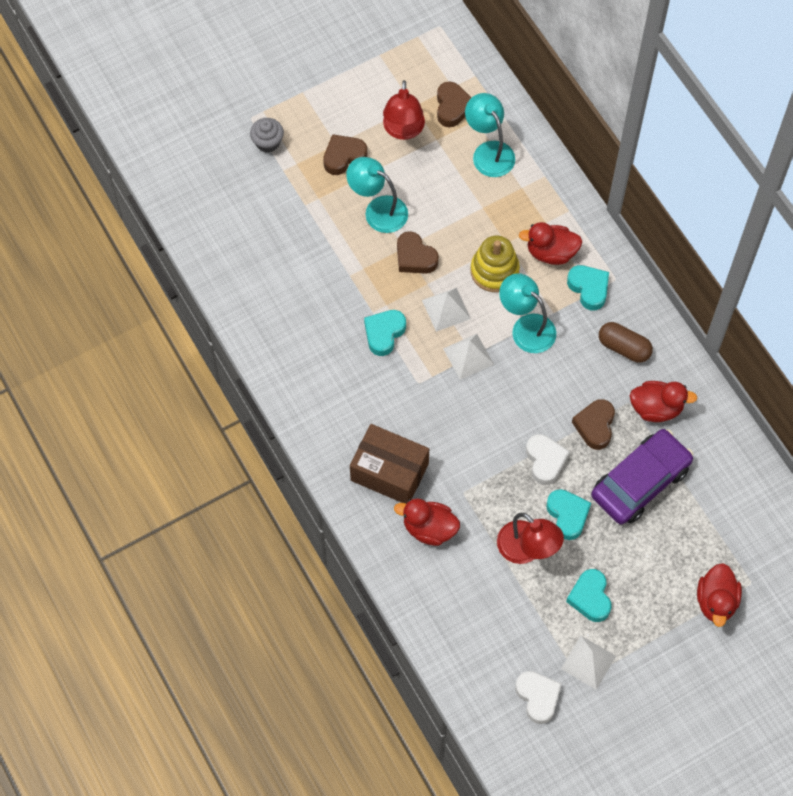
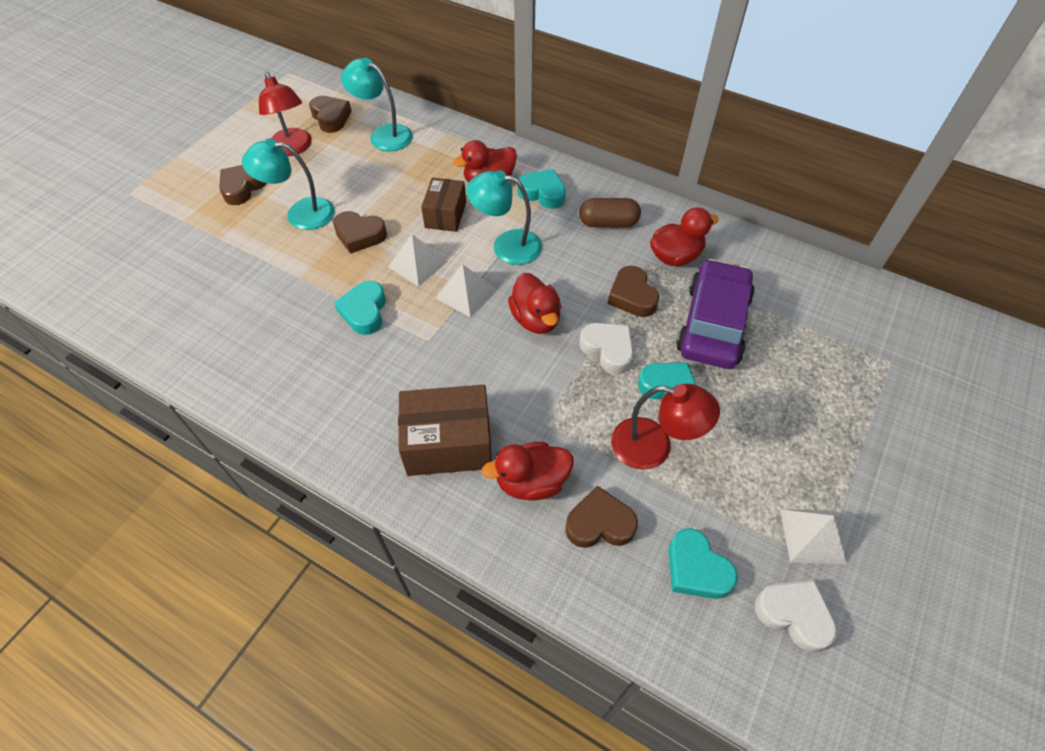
camera: 30 degrees left, 10 degrees down
grey cupcake [250,118,284,153] -> none
yellow stacking toy [471,235,520,292] -> brown box [421,178,466,232]
turquoise heart [566,569,611,622] -> turquoise heart moved to [668,528,738,599]
red duck [697,563,742,627] -> red duck moved to [508,273,561,334]
none -> brown heart [565,486,638,548]

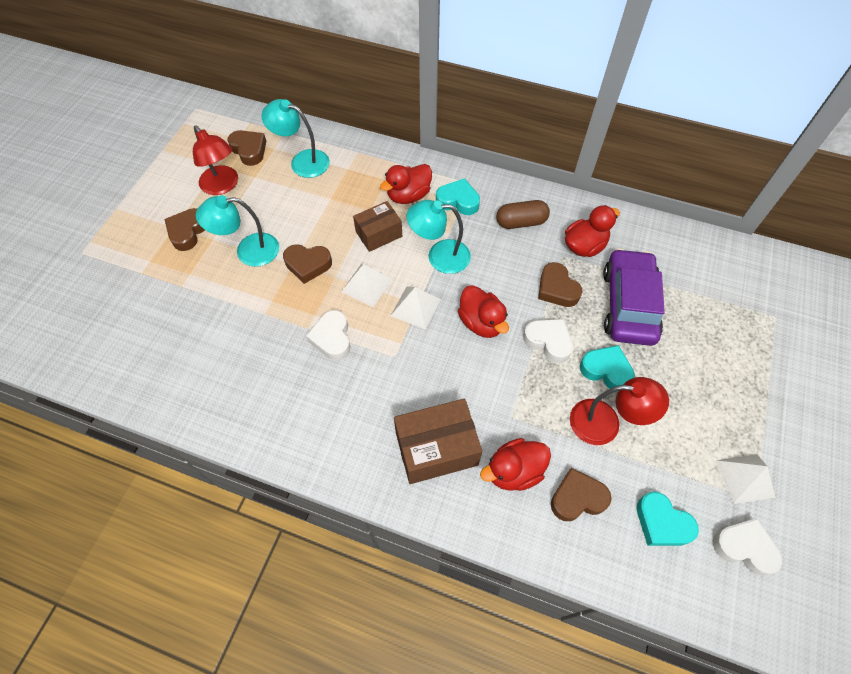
camera: 10 degrees left, 5 degrees up
turquoise heart [334,281,386,335] -> white heart [306,310,350,360]
brown box [421,178,466,232] -> brown box turned 60 degrees clockwise [353,201,402,252]

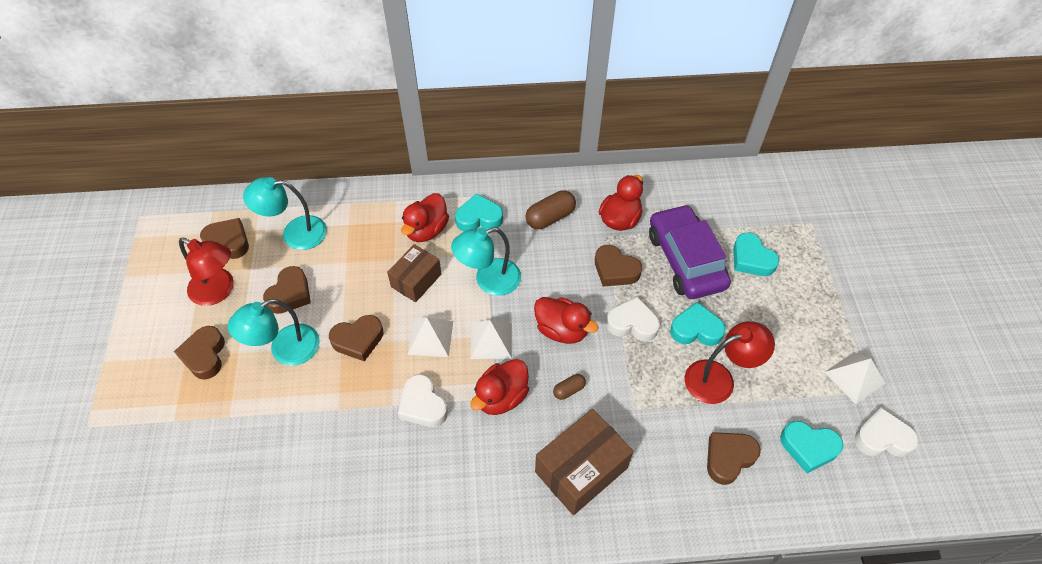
camera: 25 degrees left, 5 degrees down
red duck [480,438,551,491] -> red duck moved to [470,359,529,415]
none -> brown heart [263,266,311,314]
none -> brown capsule [553,374,586,400]
none -> turquoise heart [733,233,779,276]

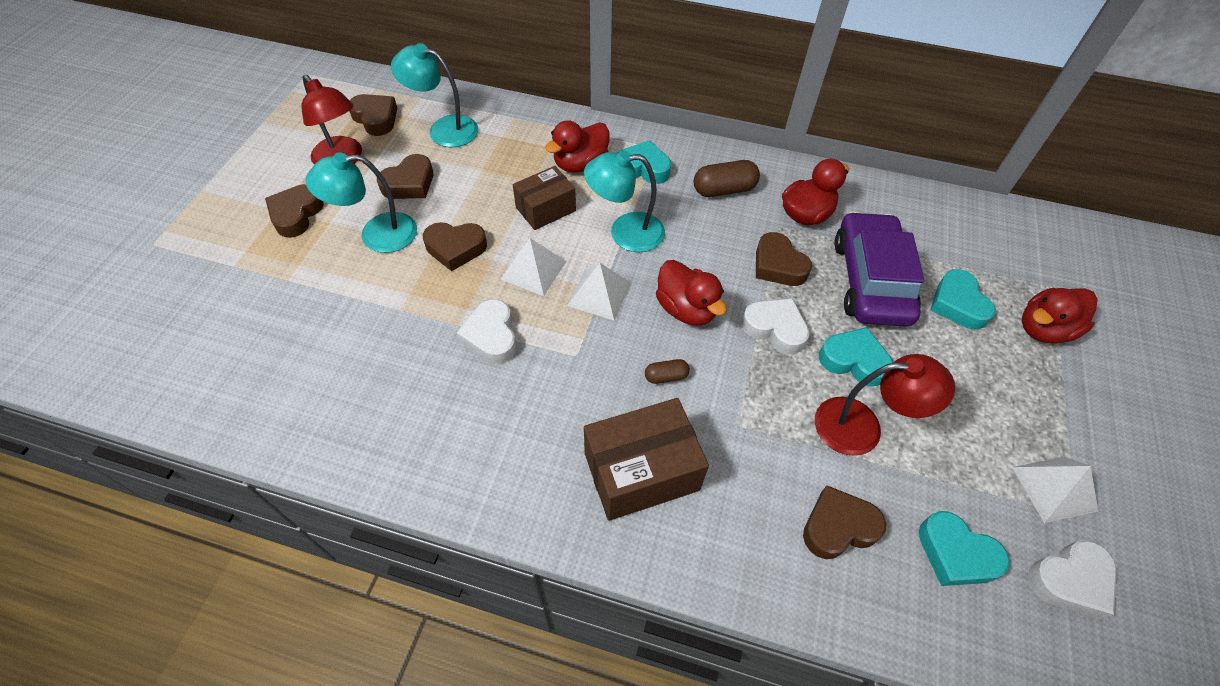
camera: 20 degrees right, 0 degrees up
red duck [470,359,529,415] -> red duck moved to [1022,288,1098,344]
white heart [855,407,919,457] -> white heart turned 135 degrees clockwise [1028,540,1117,619]

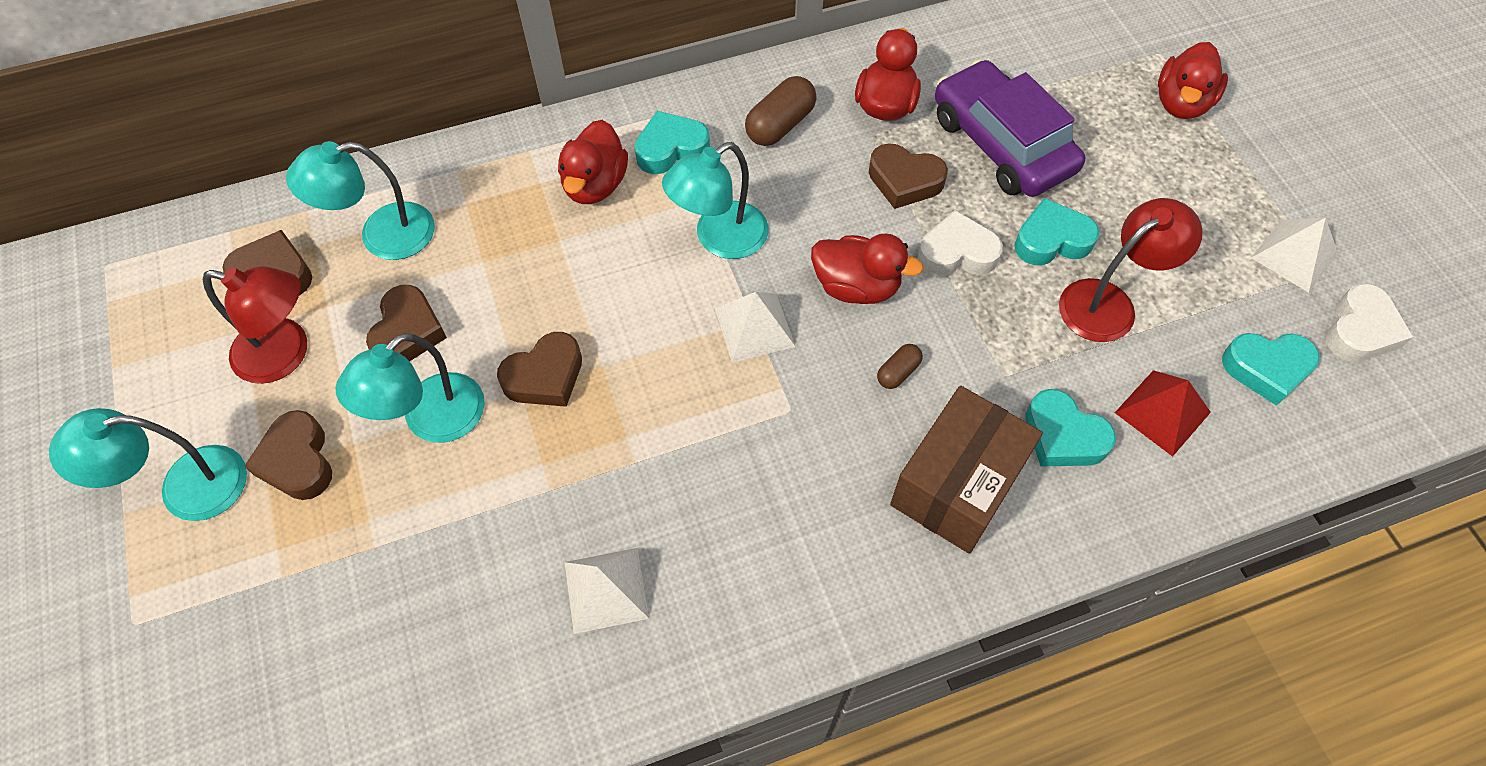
camera: 35 degrees left, 5 degrees up
white heart [456,299,517,364] -> none
white pyramid [501,238,567,296] -> white pyramid moved to [565,548,649,634]
brown box [513,166,576,230] -> none
brown heart [803,485,886,559] -> red pyramid [1115,370,1211,457]
turquoise heart [930,269,996,330] -> turquoise heart moved to [1026,389,1116,466]
none -> turquoise lamp [49,408,247,521]

